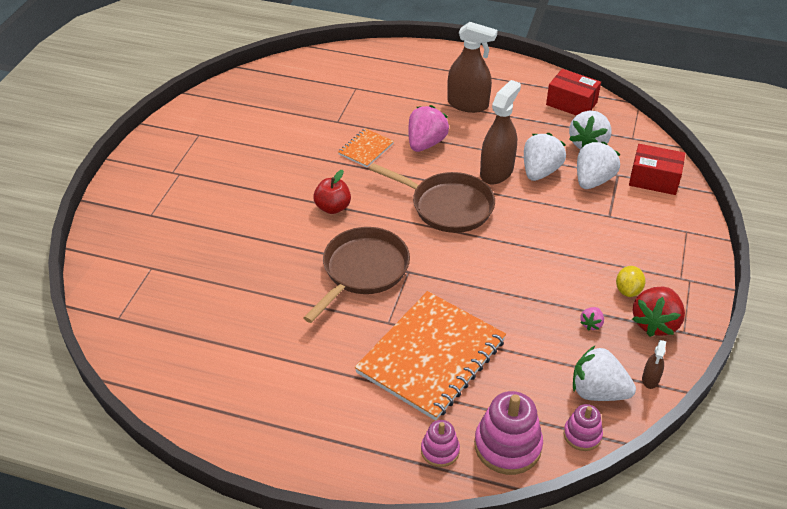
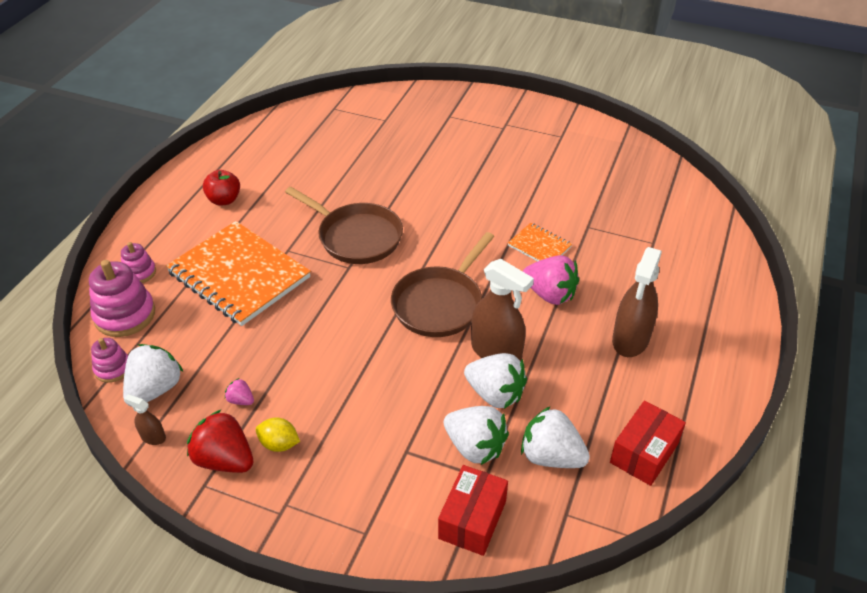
camera: 95 degrees right, 0 degrees up
red apple [313,170,351,214] -> red apple moved to [203,170,240,206]

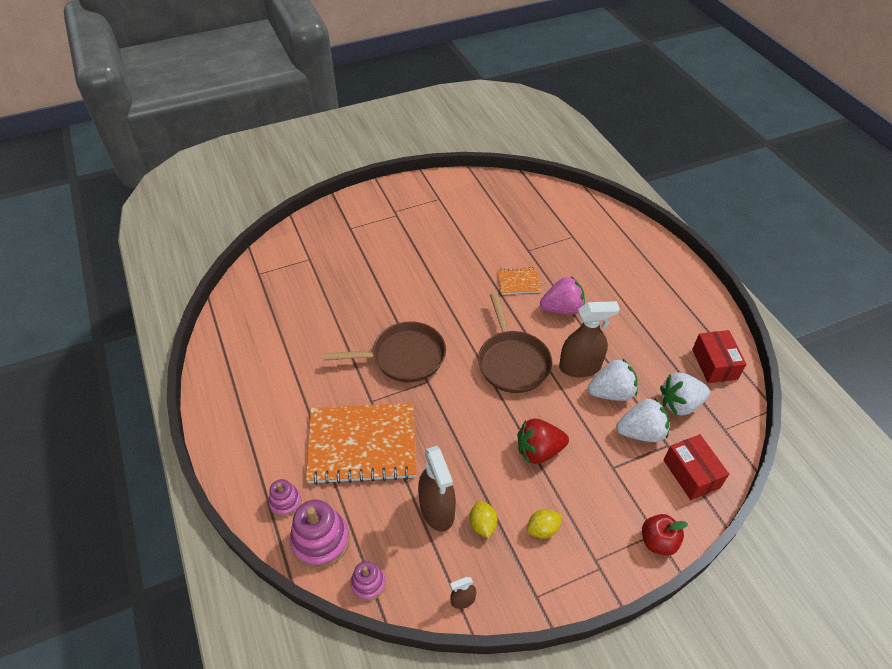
camera: 45 degrees left, 5 degrees up
white strawberry [123,344,183,407] -> none
red strawberry [187,409,253,473] -> red strawberry moved to [518,419,569,464]
red apple [203,170,240,206] -> red apple moved to [642,514,688,555]
pink strawberry [225,378,254,405] -> yellow lemon [470,501,498,538]
brown spray bottle [612,247,662,357] -> brown spray bottle moved to [418,446,456,531]

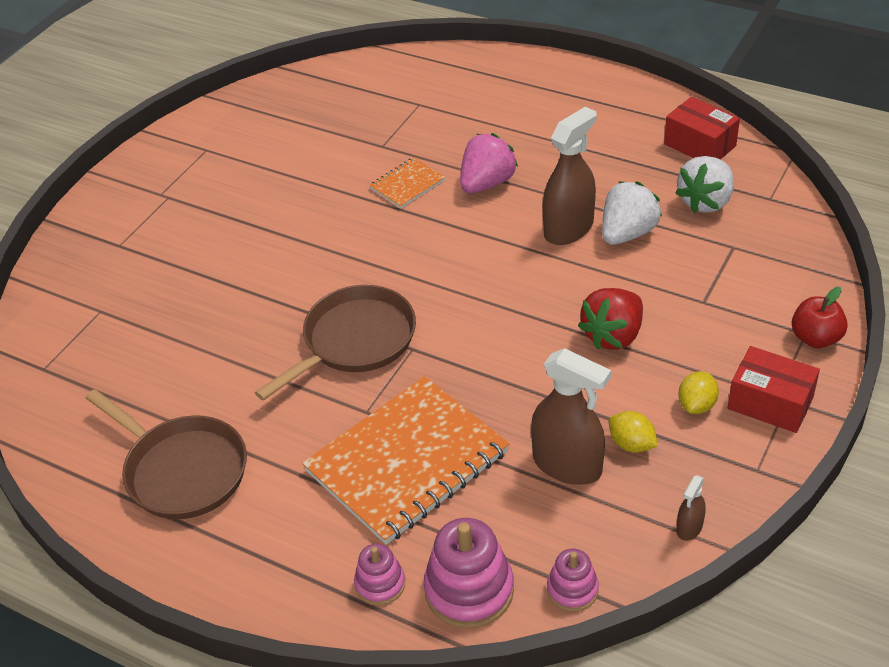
camera: 35 degrees left, 5 degrees down
brown pan [478,293,552,393] -> brown pan moved to [86,389,247,519]
white strawberry [616,398,669,442] -> none
red box [664,434,729,500] -> red box moved to [728,346,820,433]

